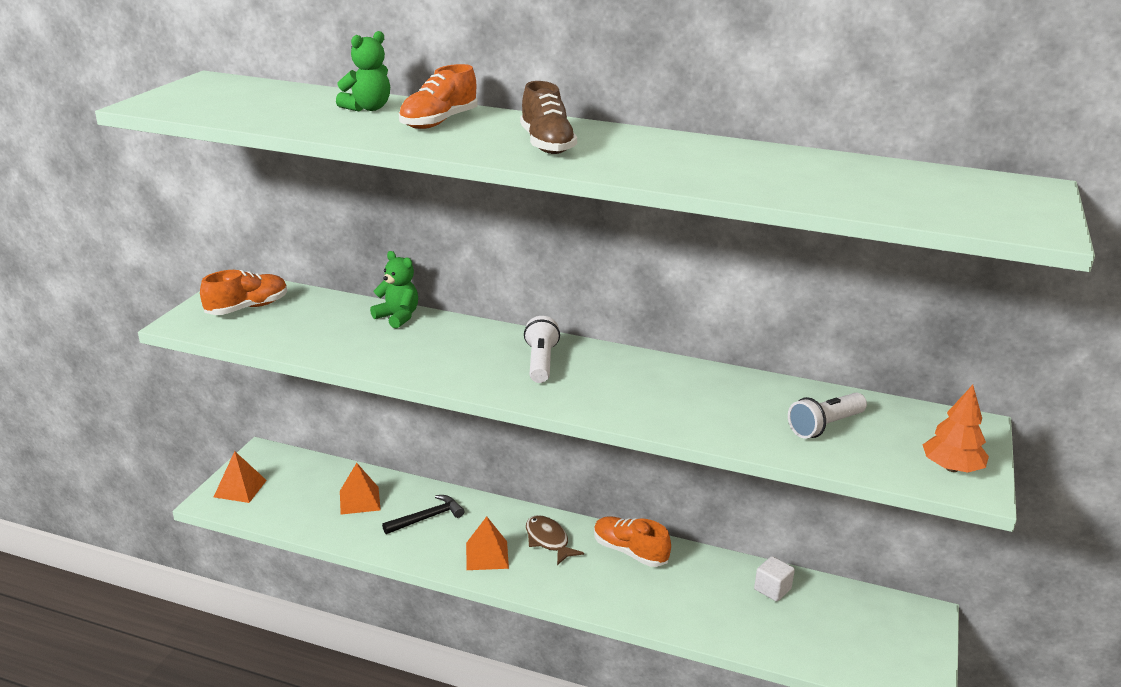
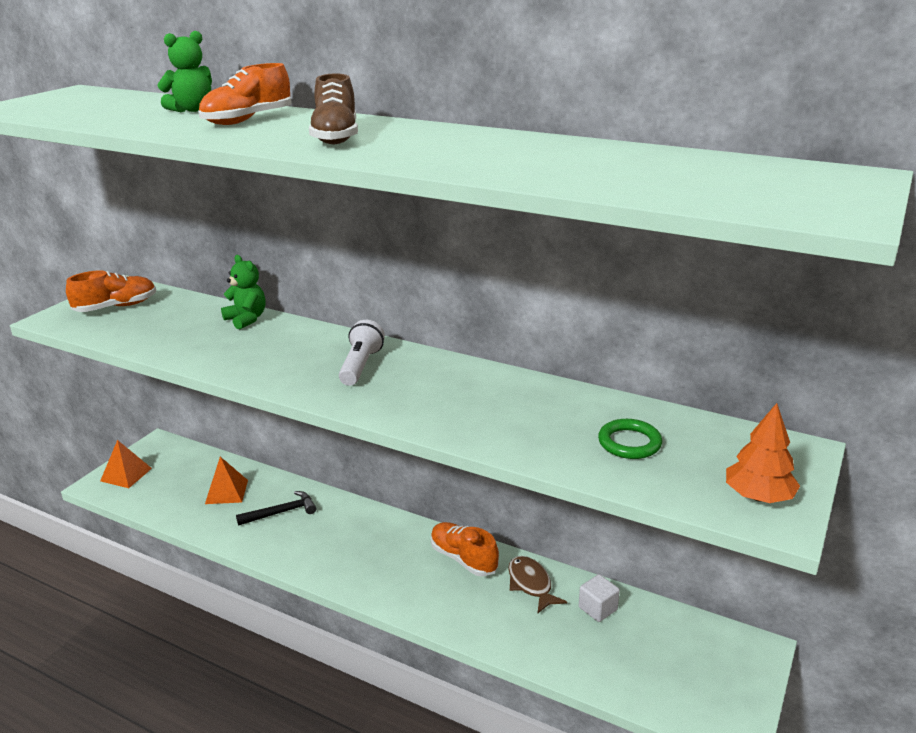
camera: 10 degrees right, 0 degrees up
orange pyramid [466,516,509,570] -> none
brown fish [526,515,584,565] -> brown fish moved to [508,556,567,614]
white flashlight [788,392,867,439] -> green ring [598,419,662,459]

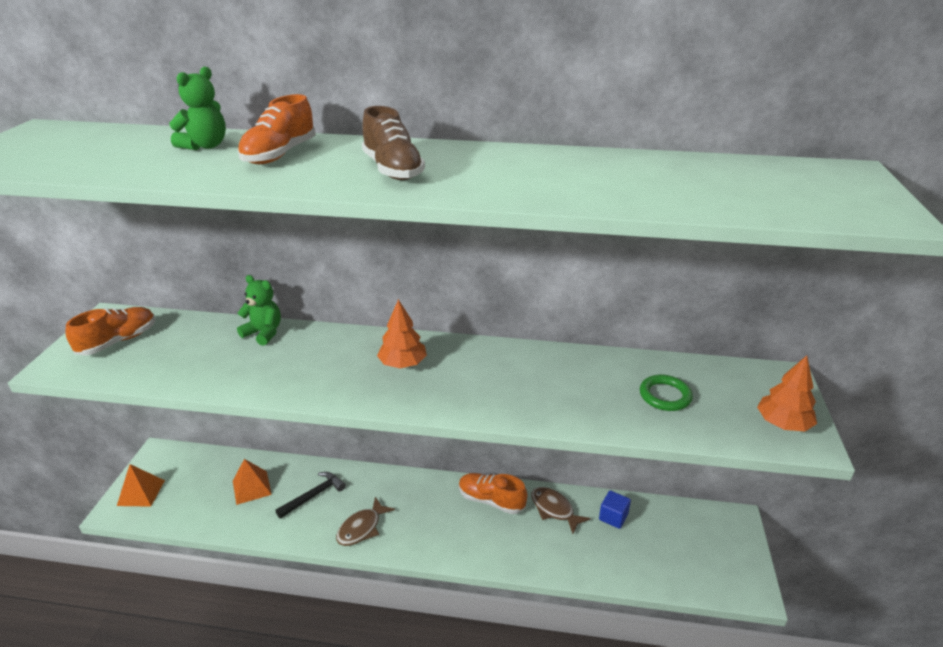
camera: 20 degrees left, 5 degrees up
white flashlight [339,320,385,386] -> orange tree [377,299,427,368]
white cube [579,574,620,622] -> blue cube [599,490,631,529]
none -> brown fish [336,497,395,546]

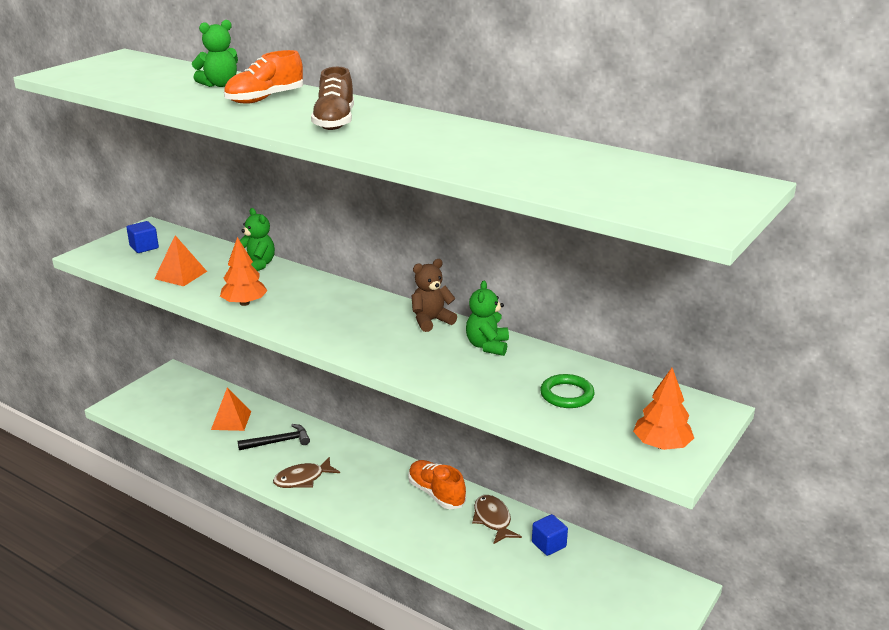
camera: 25 degrees right, 5 degrees down
orange shoe [66,307,155,356] -> blue cube [126,221,159,253]
orange pyramid [117,464,165,507] -> orange pyramid moved to [154,235,207,286]
orange tree [377,299,427,368] -> orange tree moved to [220,237,268,306]
none -> brown teddy bear [411,259,457,332]
none -> green teddy bear [466,281,509,356]

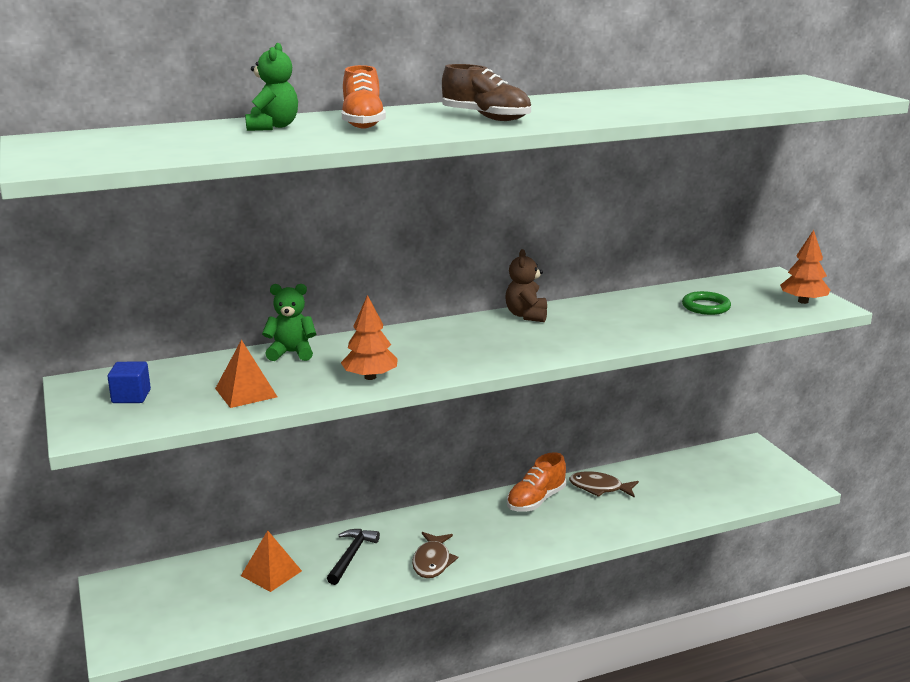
camera: 55 degrees left, 5 degrees down
orange shoe [408,460,466,509] -> orange shoe turned 45 degrees counterclockwise [507,452,566,512]
green teddy bear [466,281,509,356] -> none
blue cube [532,514,568,556] -> none

